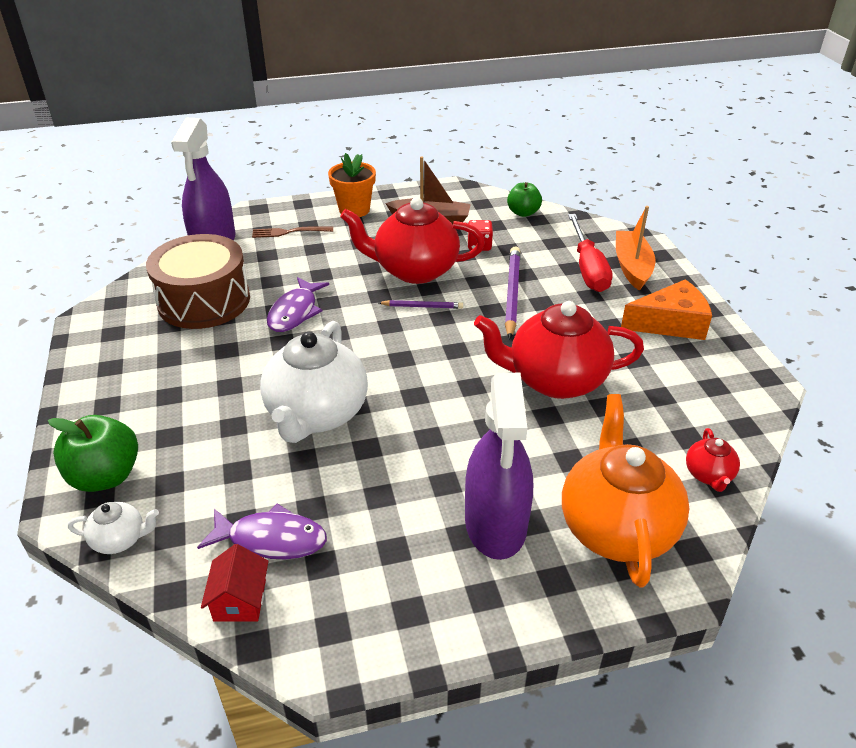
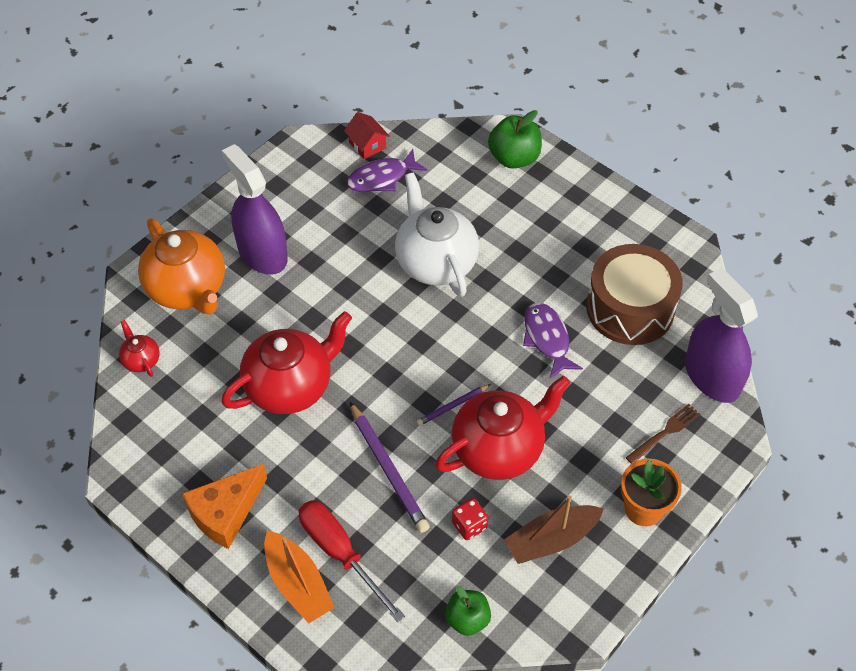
camera: 145 degrees right, 15 degrees up
white teapot [68,502,159,554] -> none

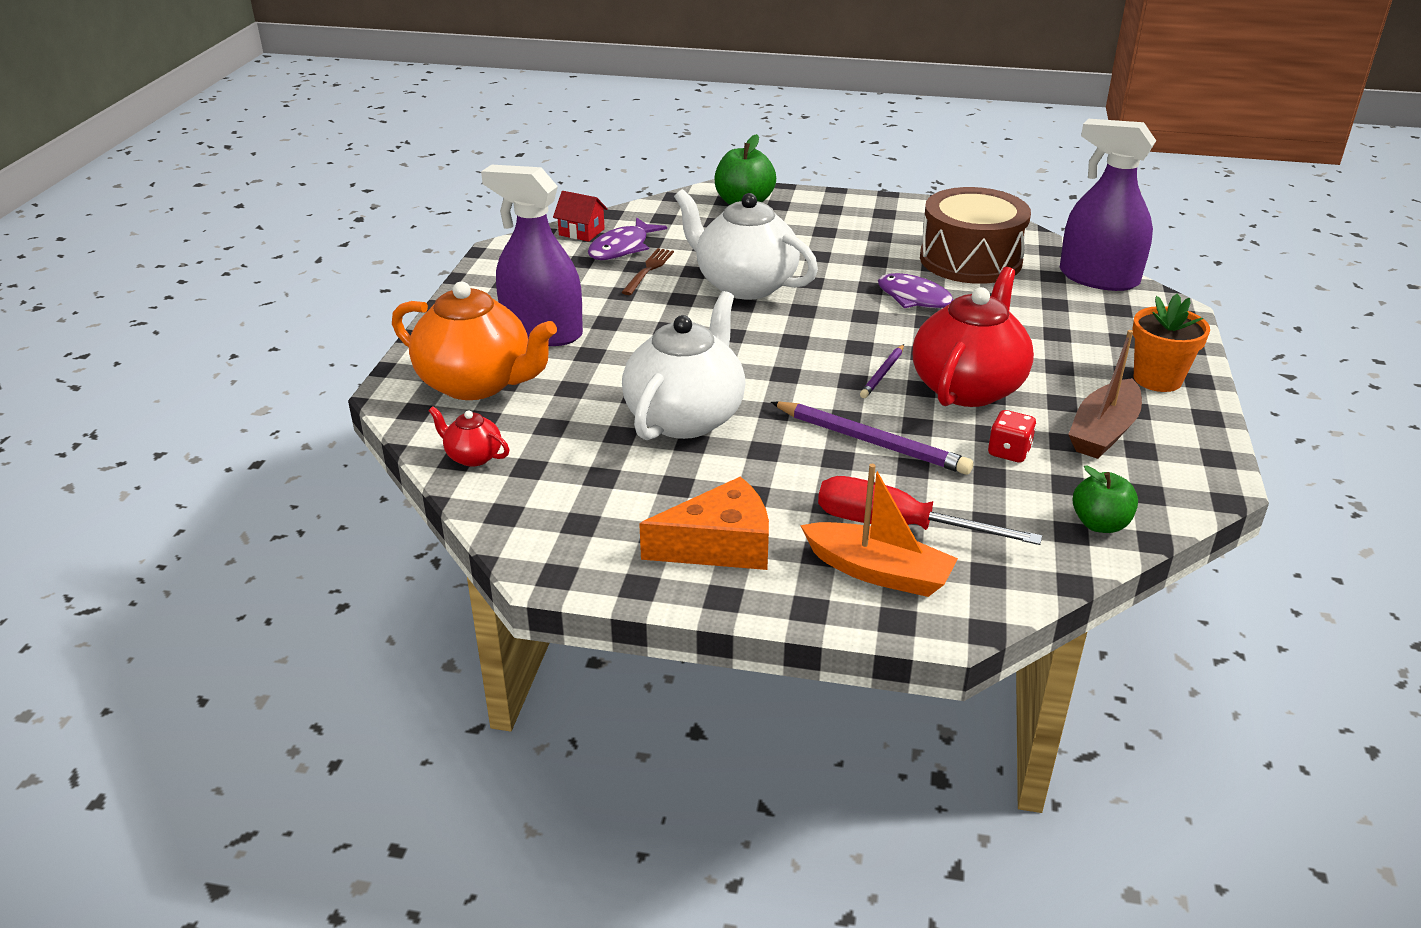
camera: 30 degrees left, 20 degrees down
orange cheese [182,464,267,549] -> orange cheese turned 120 degrees counterclockwise [639,476,769,570]
red teapot [221,311,352,414] -> white teapot [622,291,746,440]
brown fork [626,404,700,464] -> brown fork moved to [621,248,674,295]

